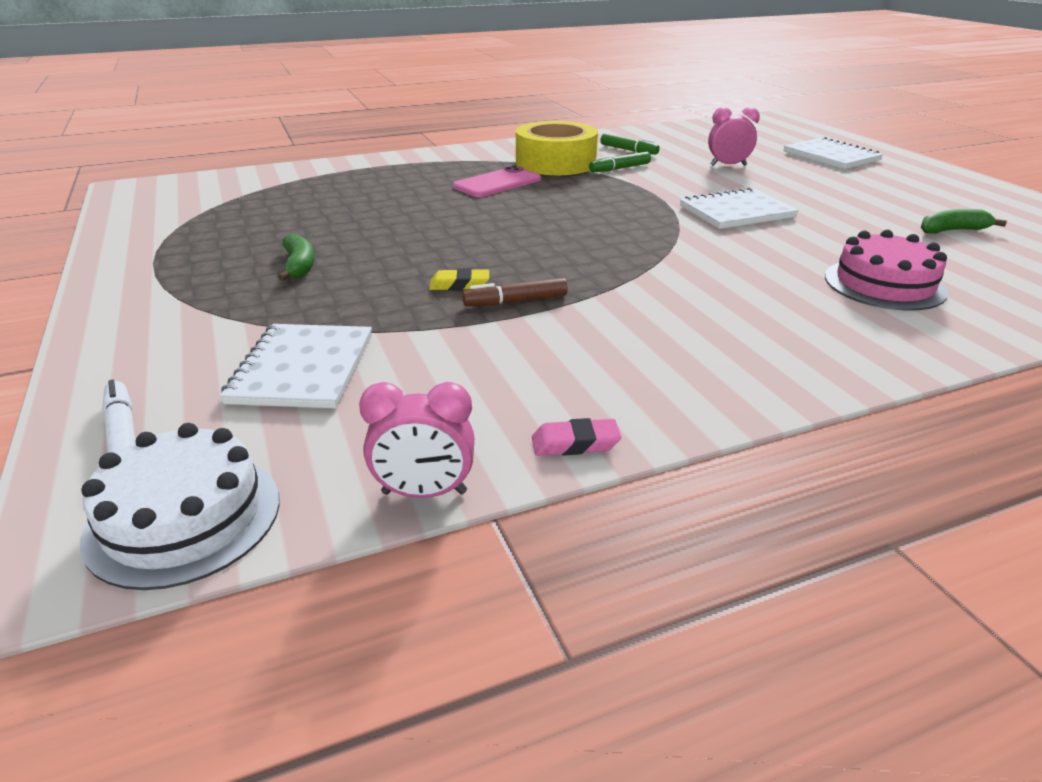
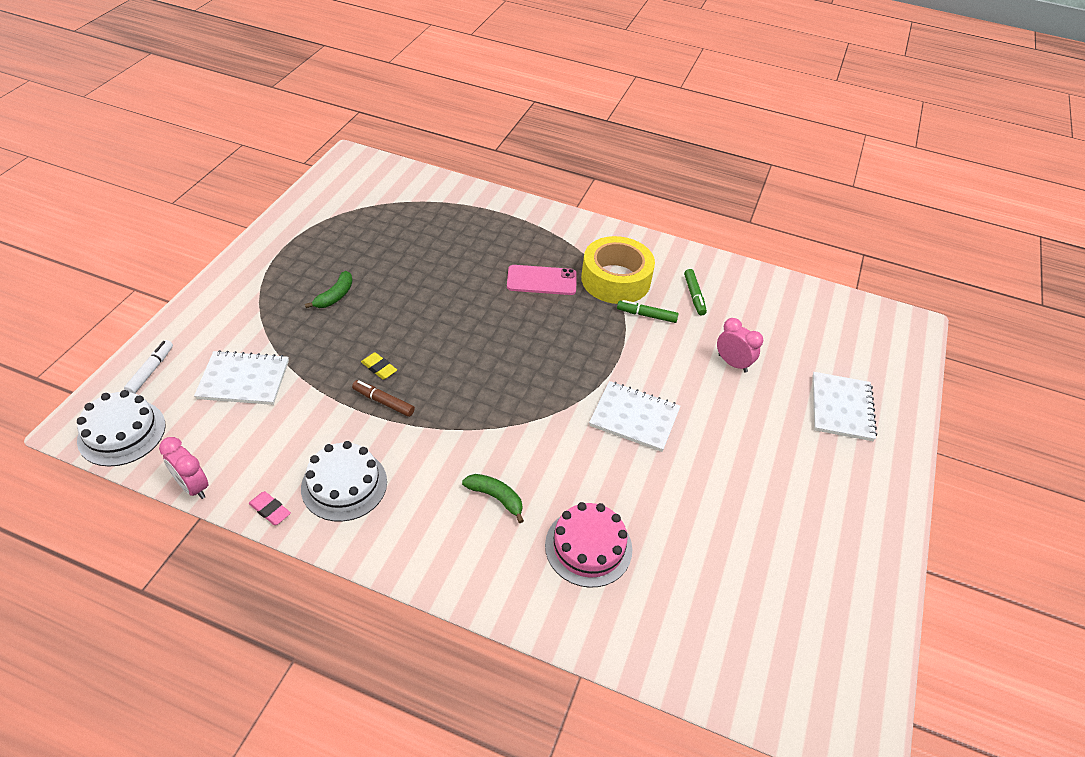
camera: 40 degrees right, 15 degrees up
white notebook [220,324,372,408] -> white notebook turned 45 degrees clockwise [194,350,289,405]
green banana [921,209,1007,234] -> green banana moved to [462,474,524,523]
none -> white cake [301,441,387,522]

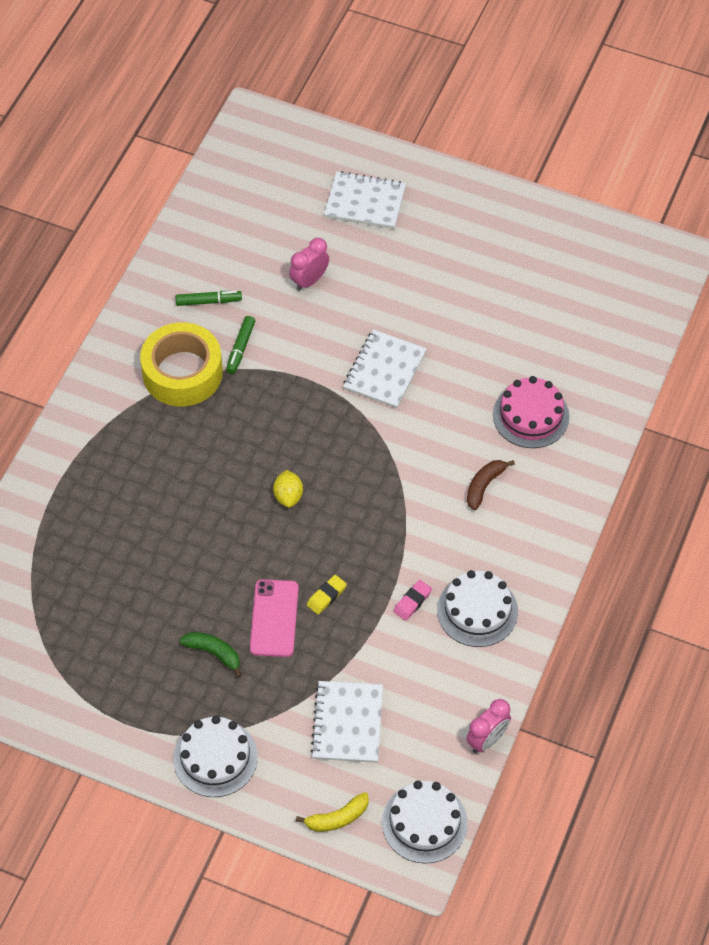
camera: 85 degrees left, 10 degrees up
white marker [124,340,173,393] -> yellow banana [296,792,369,832]
pink eraser [249,491,291,525] -> pink eraser moved to [394,580,432,621]
brown marker [352,380,415,417] -> none
green banana [462,474,524,523] -> brown banana [467,460,515,510]
pink phone [507,265,577,295] -> pink phone moved to [250,579,299,657]
none -> white cake [173,716,258,797]
none -> yellow lemon [273,470,303,508]

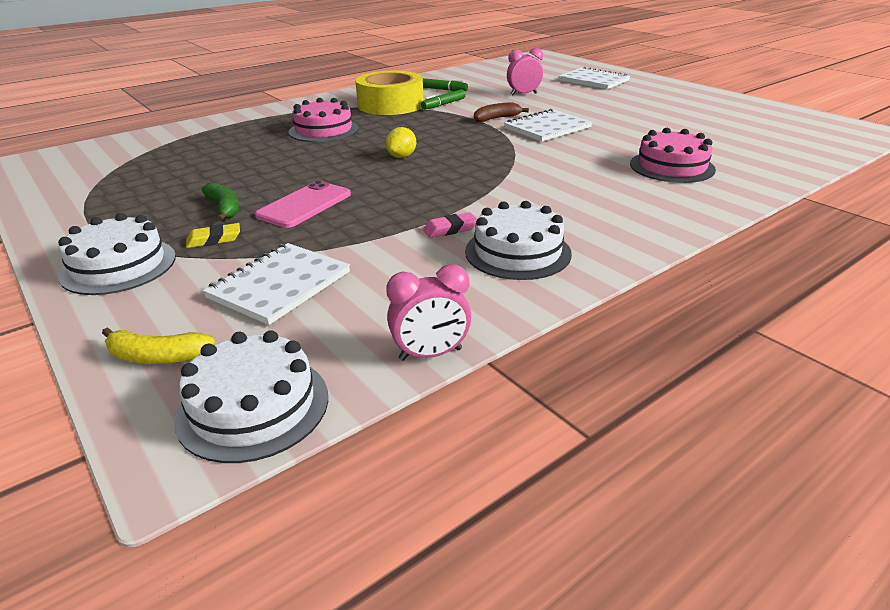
camera: 30 degrees right, 25 degrees down
yellow eraser [307,575,347,614] -> yellow eraser moved to [186,223,240,248]
brown banana [467,460,515,510] -> brown banana moved to [474,102,529,122]
none -> pink cake [289,98,359,142]

